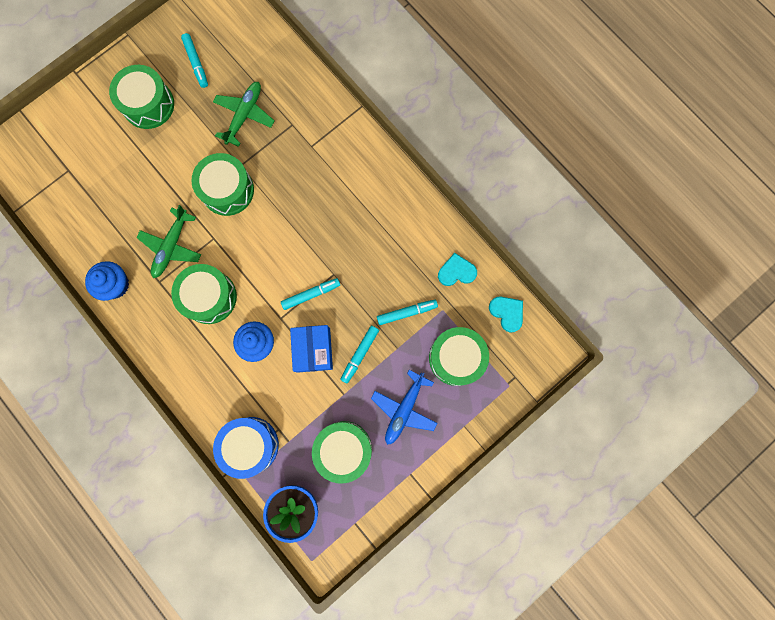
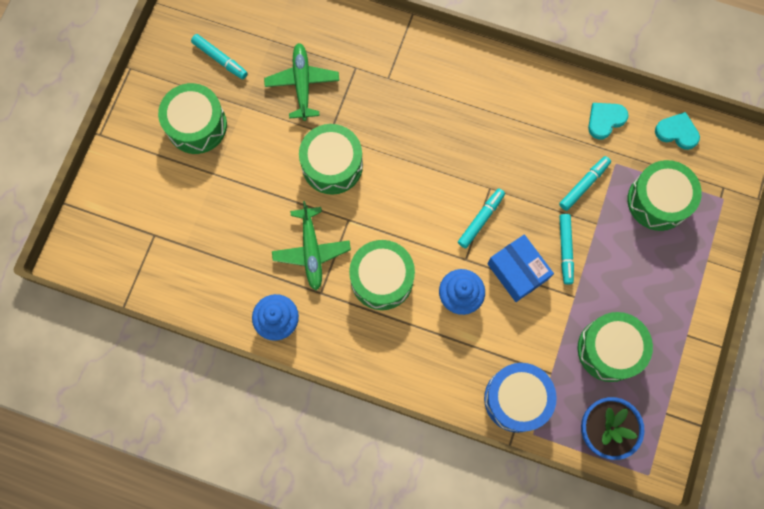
camera: 30 degrees left, 5 degrees down
blue plane [371,370,437,445] -> none

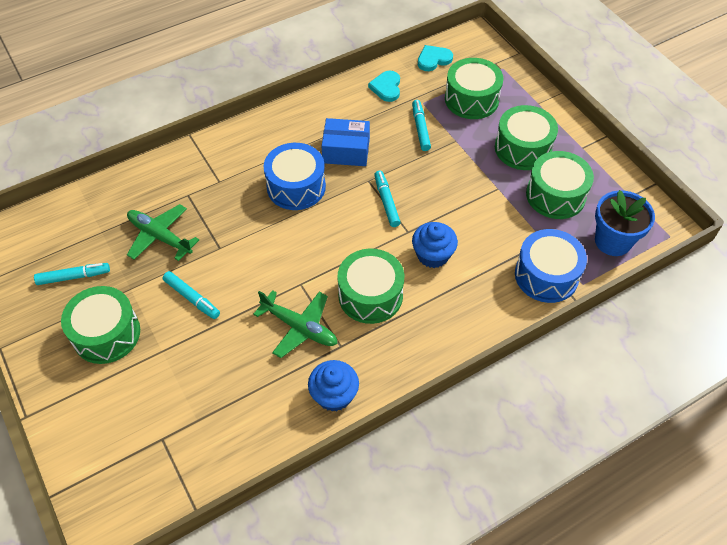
camera: 50 degrees left, 20 degrees down
green drum [299,124,363,195] -> green drum moved to [495,105,558,170]
blue box [487,234,554,302] -> blue box moved to [321,118,370,166]
turquoise marker [559,214,574,284] -> turquoise marker moved to [163,271,220,319]
none -> blue drum [263,143,326,210]

